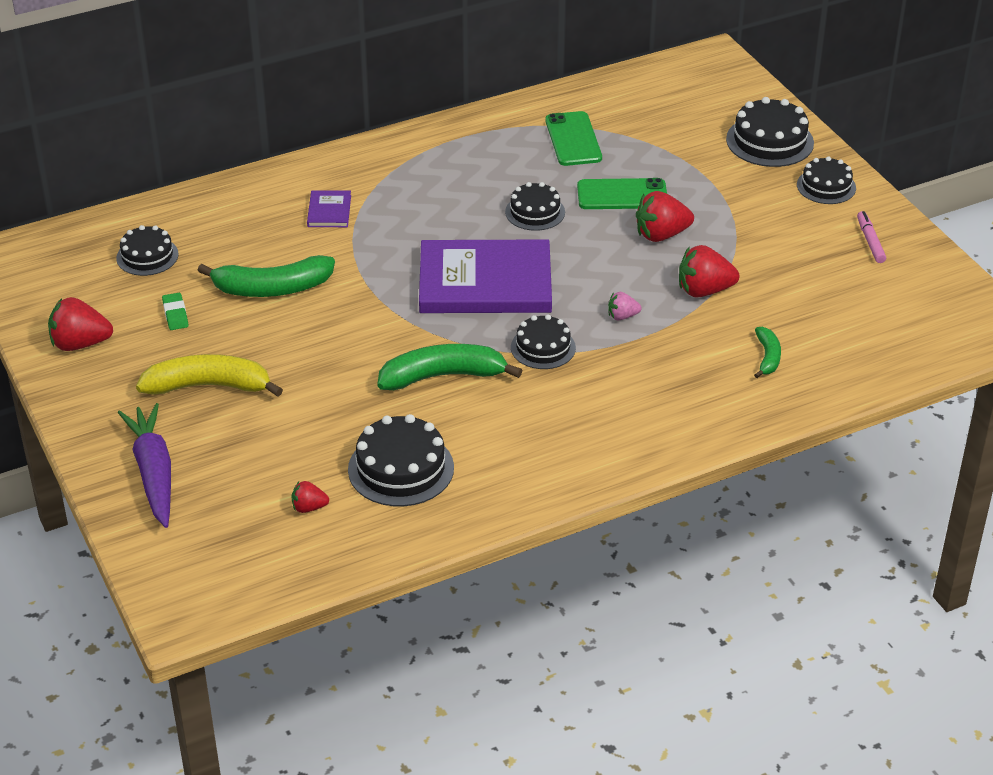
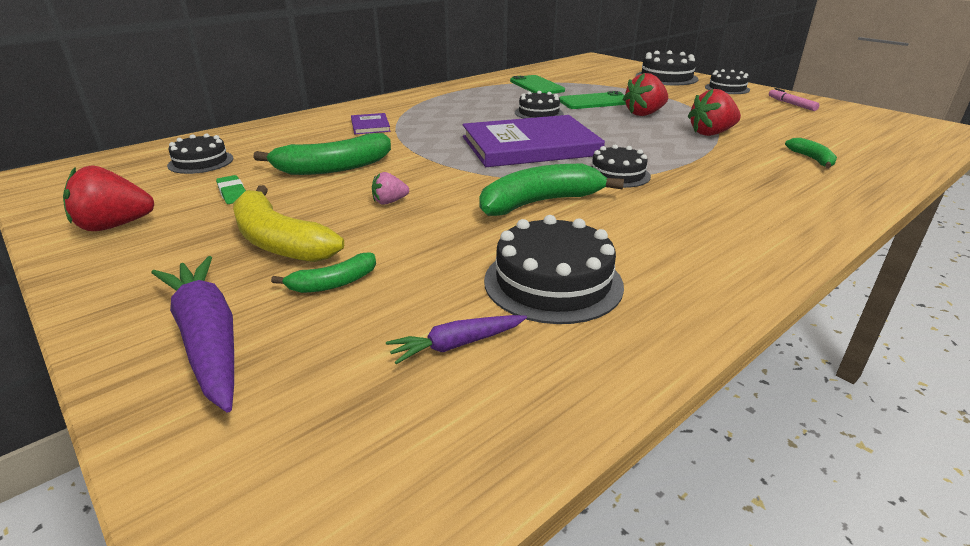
camera: 15 degrees left, 10 degrees down
yellow banana [136,354,283,397] -> yellow banana turned 120 degrees counterclockwise [233,185,344,262]
red strawberry [292,481,329,513] -> purple carrot [386,315,527,364]
pink strawberry [608,292,642,321] -> pink strawberry moved to [372,172,409,205]
none -> green banana [271,253,376,293]

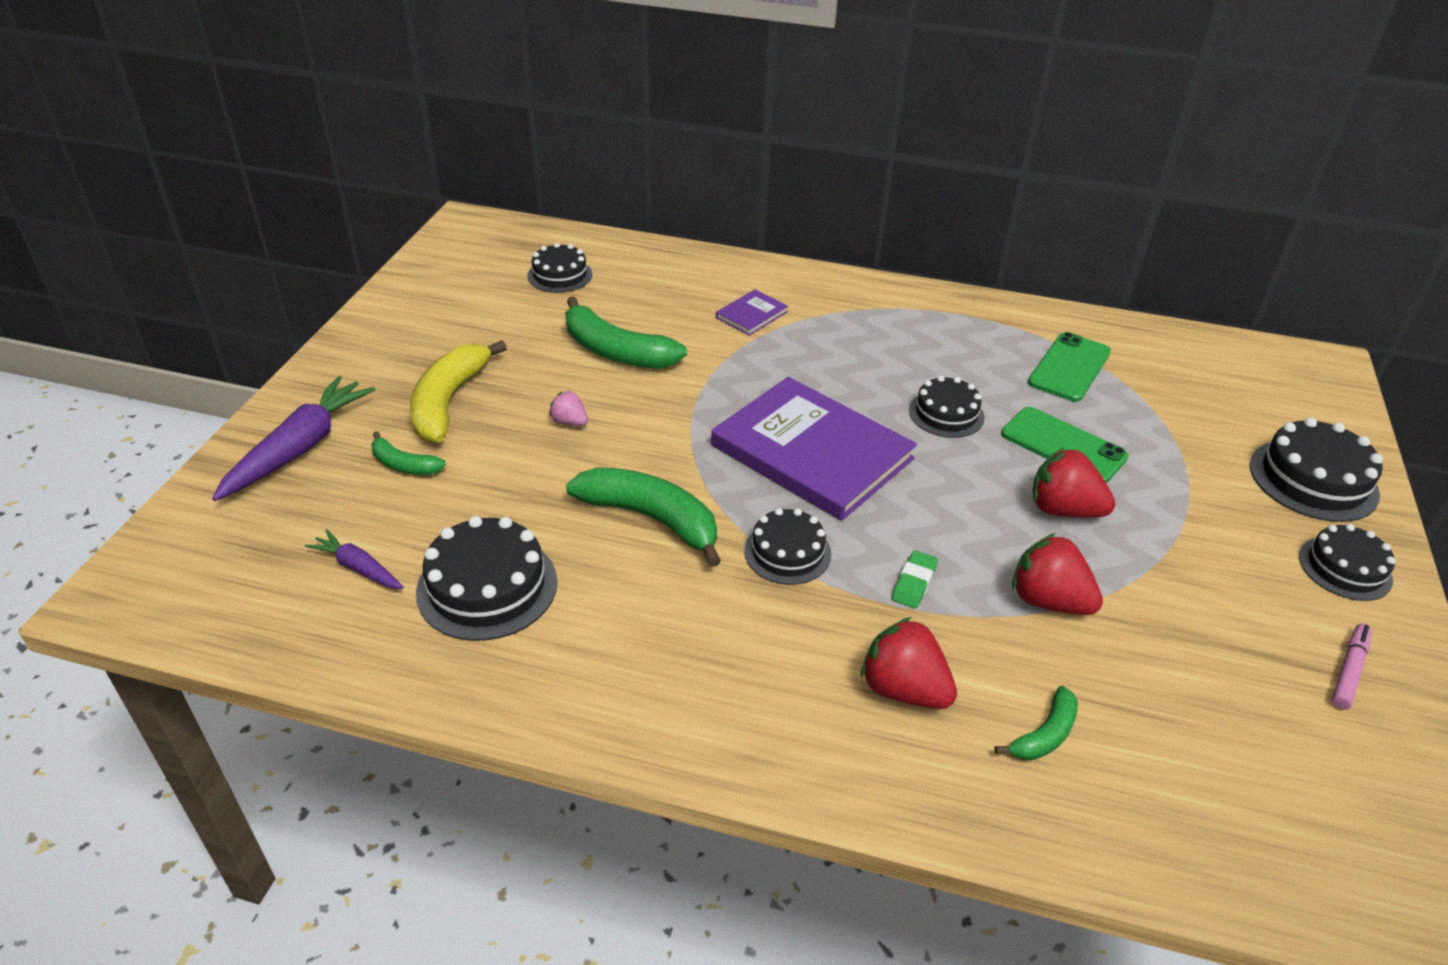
camera: 55 degrees right, 10 degrees up
red strawberry [63,165,154,231] -> red strawberry moved to [861,617,957,709]
green eraser [216,175,246,204] -> green eraser moved to [892,550,938,609]

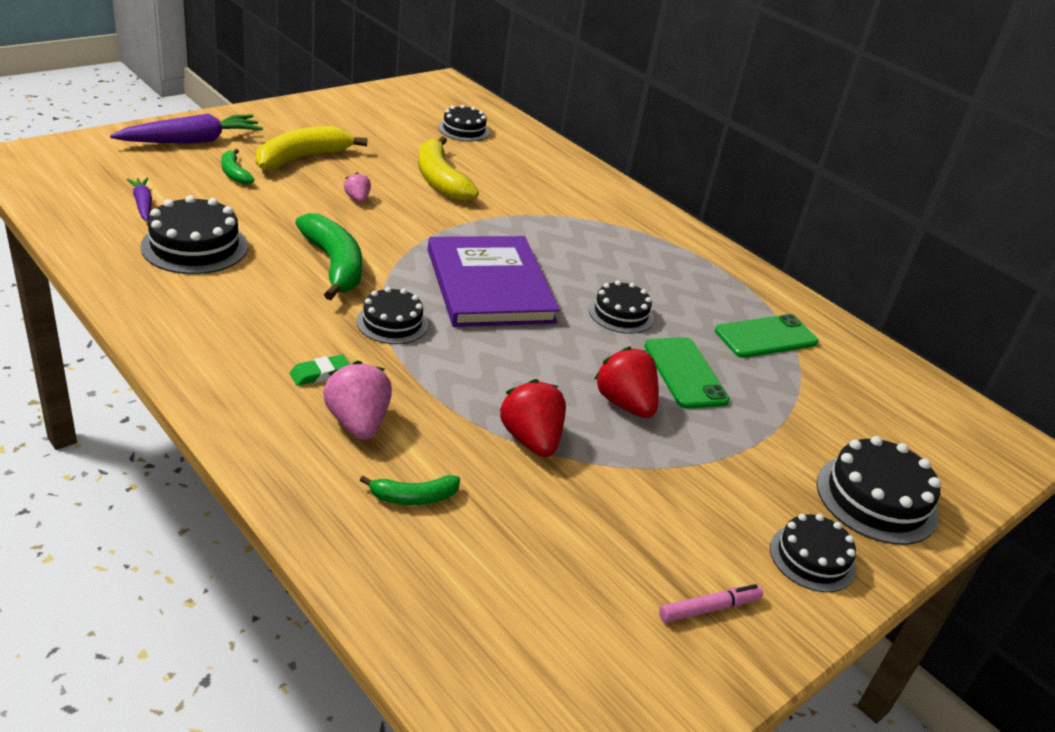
camera: 30 degrees right, 5 degrees down
green banana [565,296,687,369] -> yellow banana [418,136,479,202]
purple book [716,289,788,336] -> none
red strawberry [861,617,957,709] -> pink strawberry [323,361,392,440]
green eraser [892,550,938,609] -> green eraser moved to [290,354,350,386]

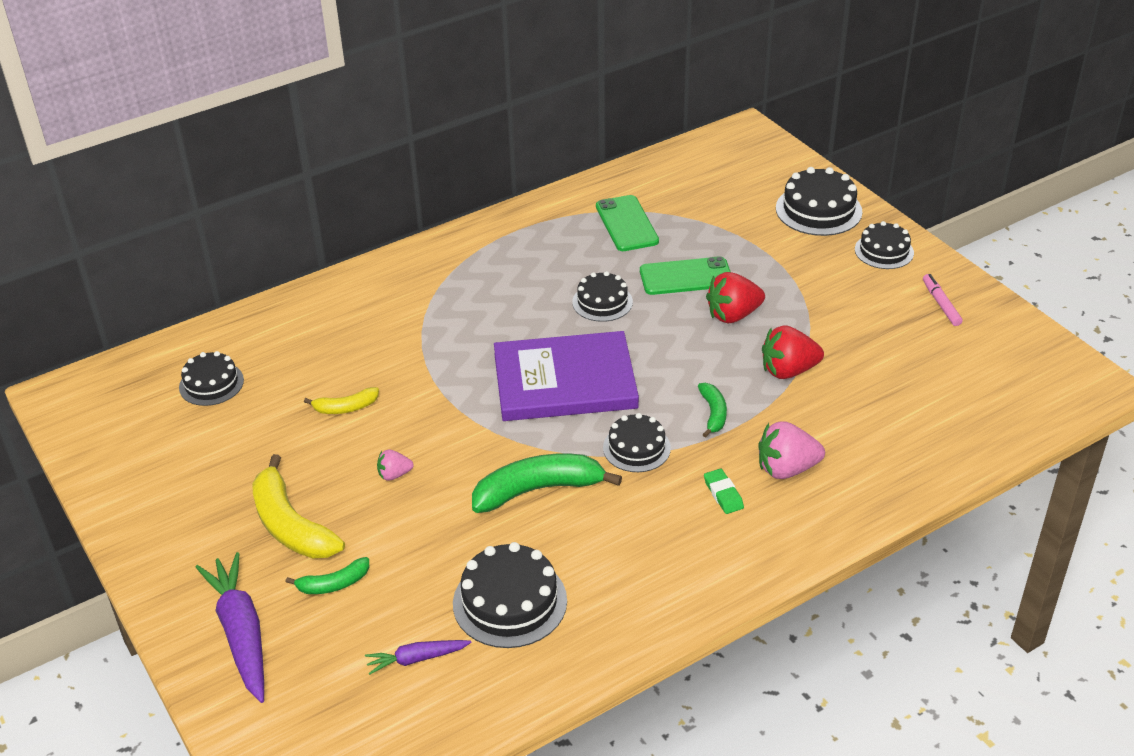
camera: 75 degrees left, 5 degrees up
green banana [360,475,460,505] -> green banana moved to [698,383,727,438]
yellow banana [418,136,479,202] -> yellow banana [304,387,379,414], size x0.53

